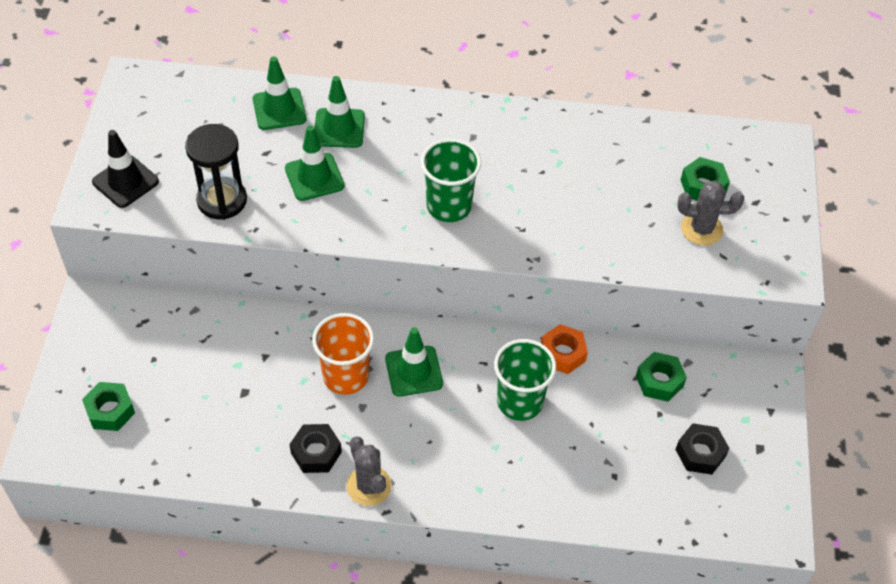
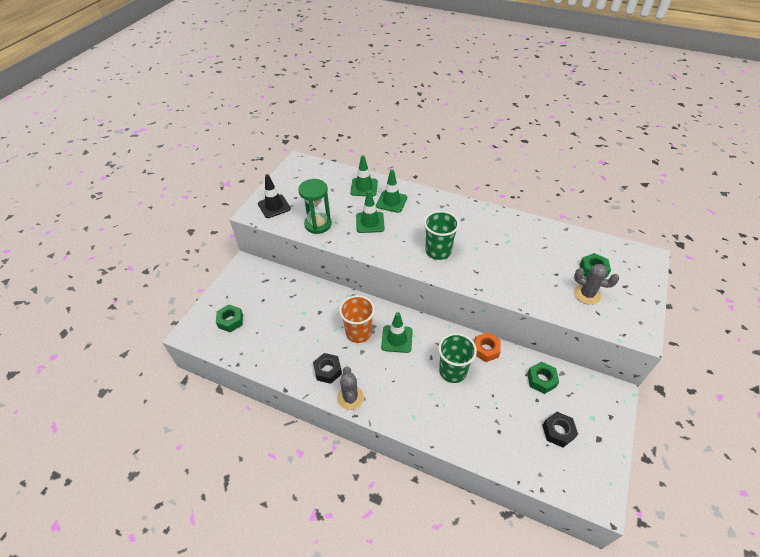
camera: 20 degrees right, 5 degrees down
black hourglass [185,124,247,220] -> green hourglass [298,179,332,234]

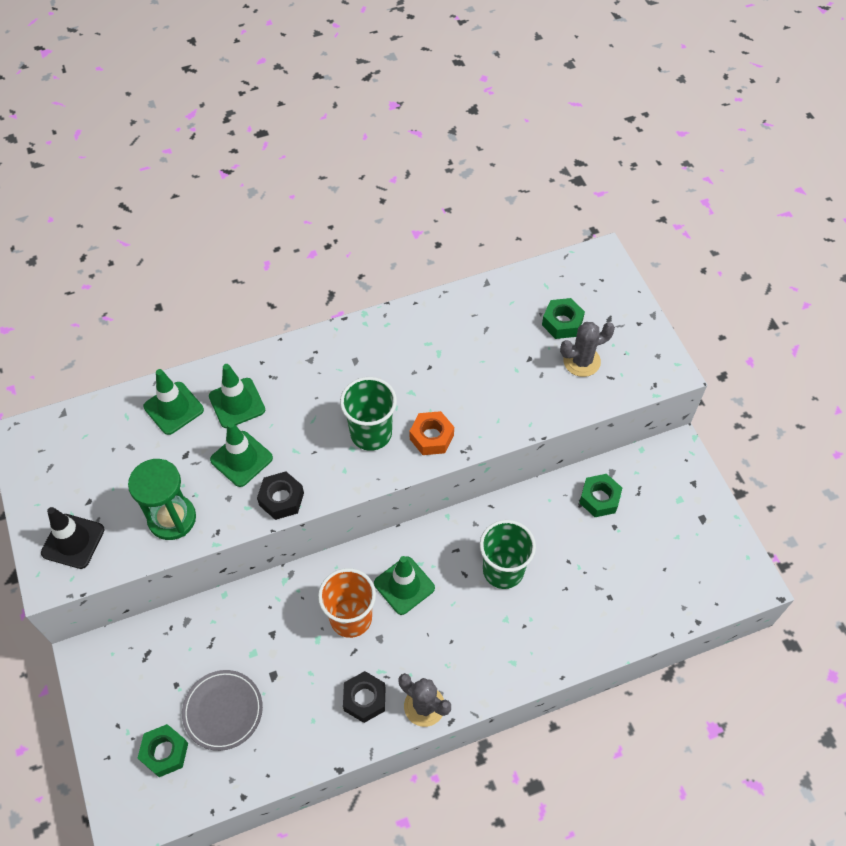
camera: 45 degrees left, 10 degrees up
orange nut [474,332,501,362] -> orange nut moved to [409,411,454,455]
black nut [542,412,578,447] -> black nut moved to [257,472,304,520]
none -> grey plate [182,670,263,751]

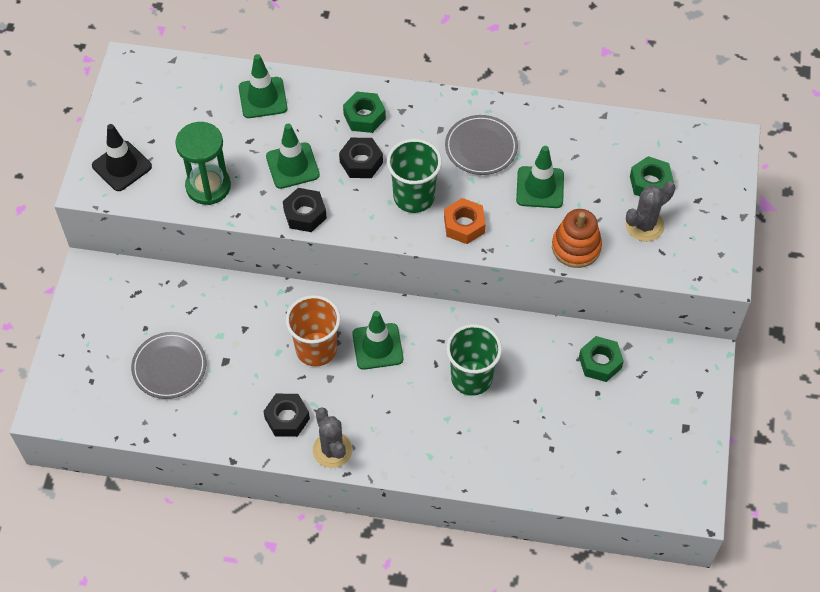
camera: 30 degrees right, 0 degrees up
green nut [138,724,188,777] -> green nut moved to [343,91,386,133]
green traffic cone [209,364,265,428] -> green traffic cone moved to [516,146,564,208]
grey cactus [560,322,615,377] -> grey cactus turned 45 degrees counterclockwise [626,181,675,241]
none -> black nut [339,138,383,178]
none -> grey plate [445,115,518,175]
none -> orange stacking toy [552,209,602,268]

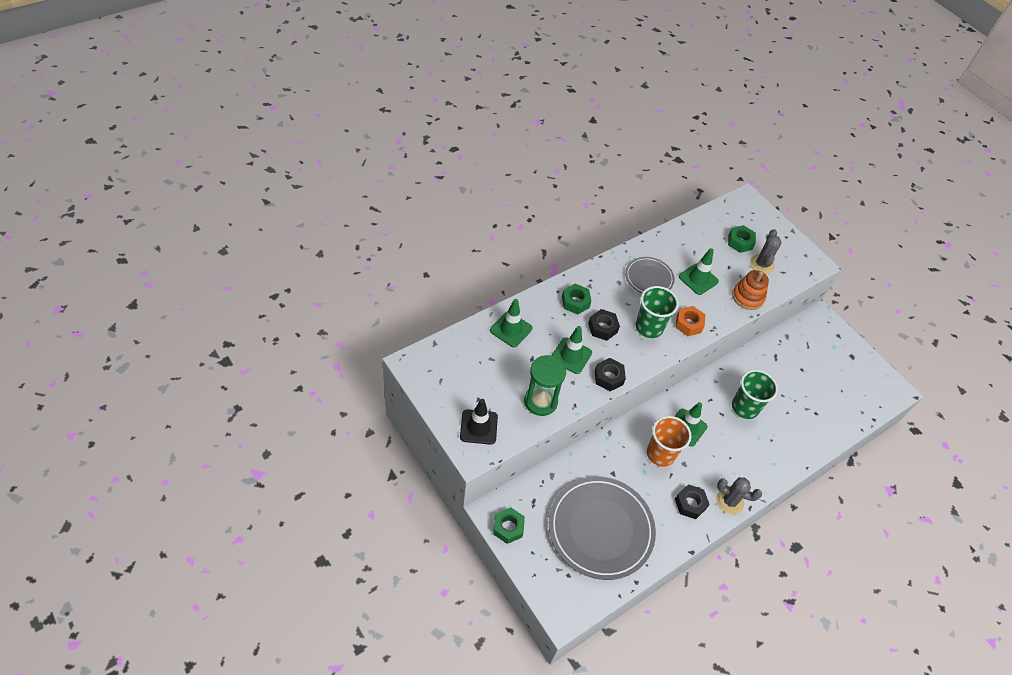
camera: 50 degrees left, 5 degrees down
grey plate [131,332,206,399] -> grey plate [549,477,656,580], size x1.90
green nut [579,336,624,382] -> green nut moved to [493,507,525,544]

